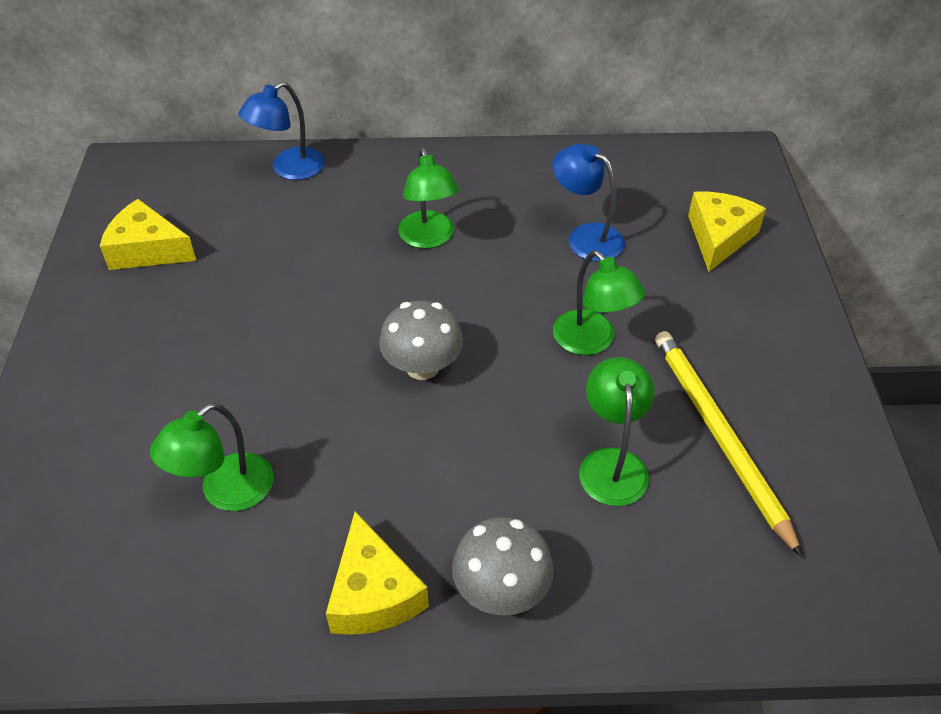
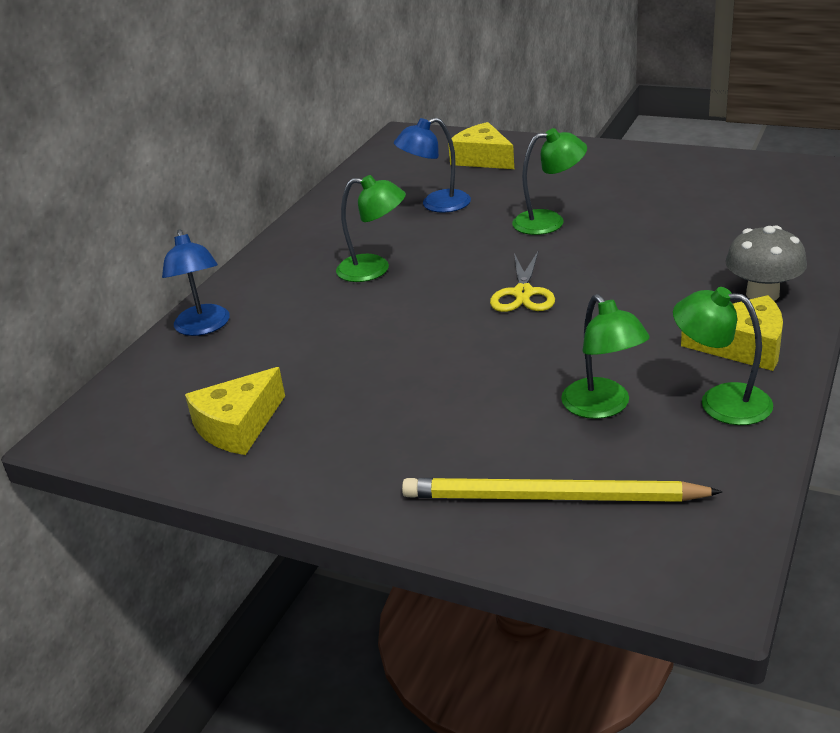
camera: 60 degrees left, 15 degrees down
grey mushroom [379,300,463,380] -> yellow scissors [490,252,555,312]
green lamp [579,357,655,506] -> green lamp moved to [673,287,773,425]
yellow pencil [655,331,802,557] -> yellow pencil moved to [402,478,723,502]

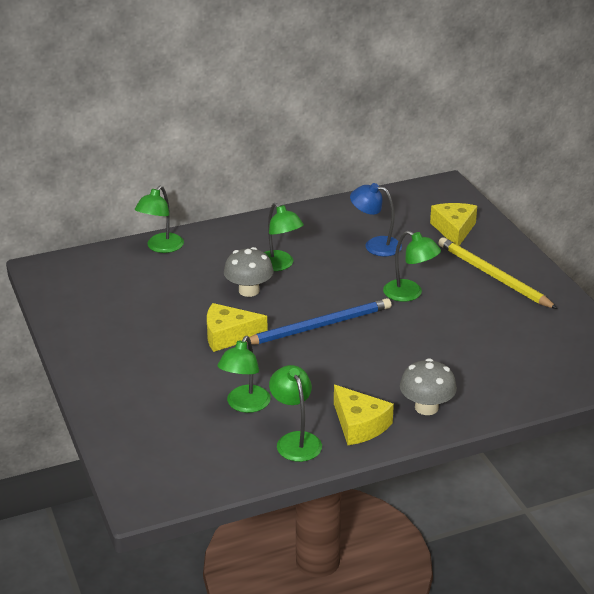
camera: 40 degrees right, 0 degrees up
blue lamp [162,229,230,336] -> green lamp [135,186,184,253]
yellow cheese [185,367,285,455] -> yellow cheese moved to [207,303,268,352]
yellow pencil [402,478,723,502] -> yellow pencil moved to [438,237,558,309]
yellow scissors [490,252,555,312] -> blue pencil [246,298,391,345]
none -> grey mushroom [224,247,274,297]

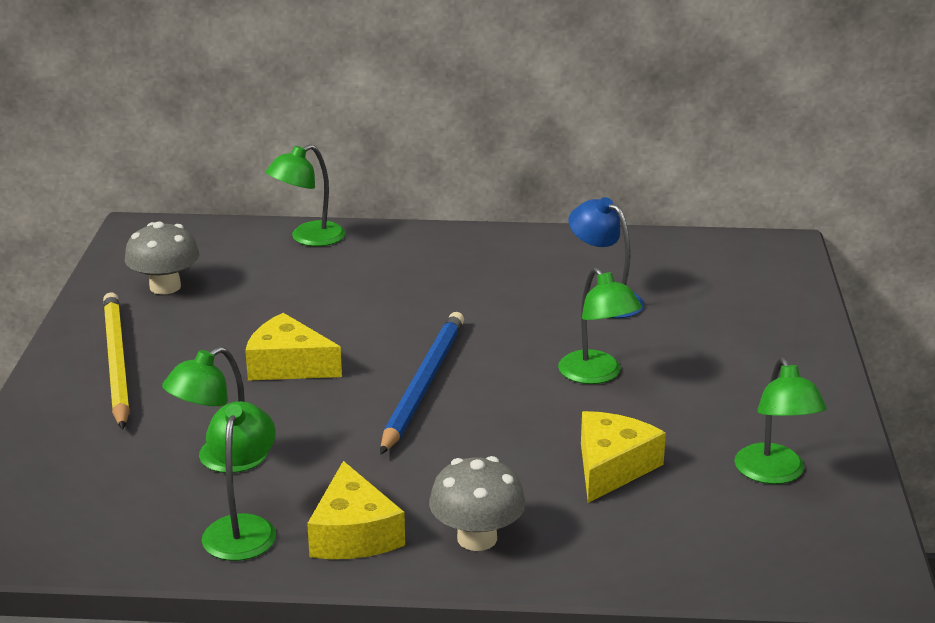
camera: 25 degrees right, 5 degrees down
grey mushroom [224,247,274,297] -> grey mushroom moved to [125,221,199,294]
blue pencil [246,298,391,345] -> blue pencil turned 75 degrees counterclockwise [380,312,464,455]
green lamp [264,203,304,271] -> green lamp moved to [734,357,827,484]
yellow cheese [430,203,477,246] -> yellow cheese moved to [581,411,666,503]
yellow pencil [438,237,558,309] -> yellow pencil moved to [103,292,130,430]

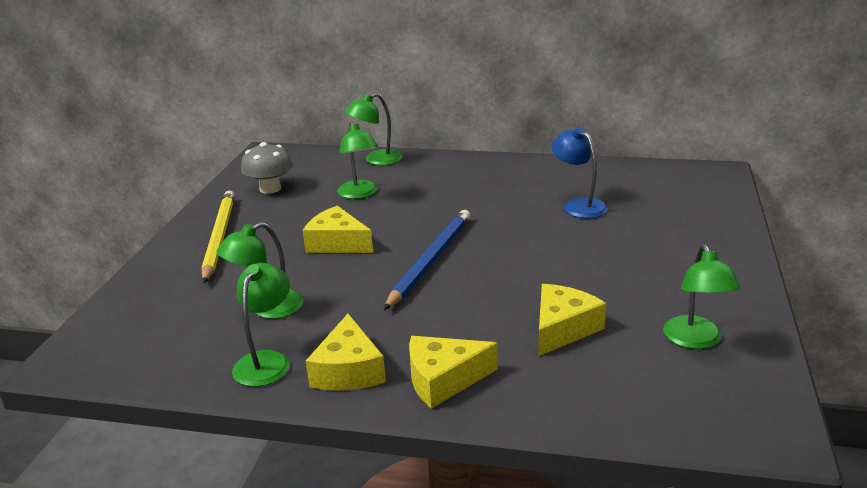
camera: 10 degrees right, 0 degrees up
grey mushroom [429,456,526,551] -> yellow cheese [409,336,498,409]
green lamp [558,267,642,384] -> green lamp moved to [337,121,378,199]

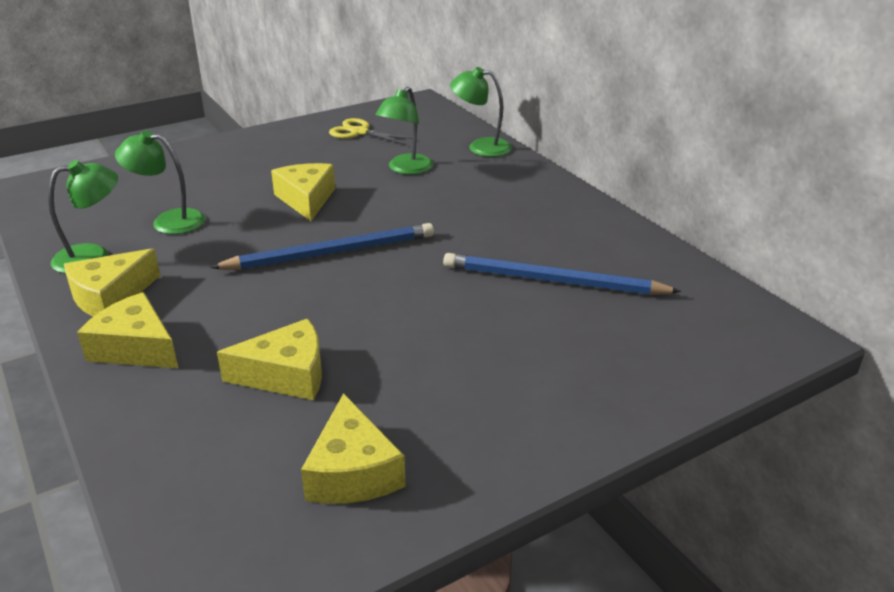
camera: 45 degrees right, 5 degrees up
yellow pencil [201,191,235,283] -> none
grey mushroom [241,142,293,194] -> yellow scissors [329,118,413,145]
blue lamp [552,127,608,218] -> blue pencil [443,253,682,295]
green lamp [663,245,740,349] -> yellow cheese [301,393,406,504]

